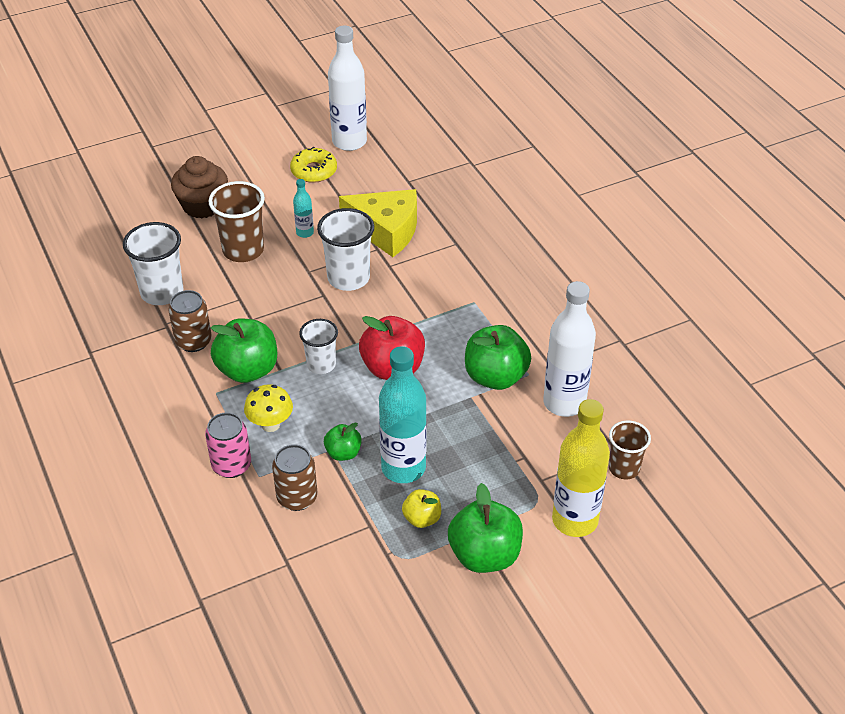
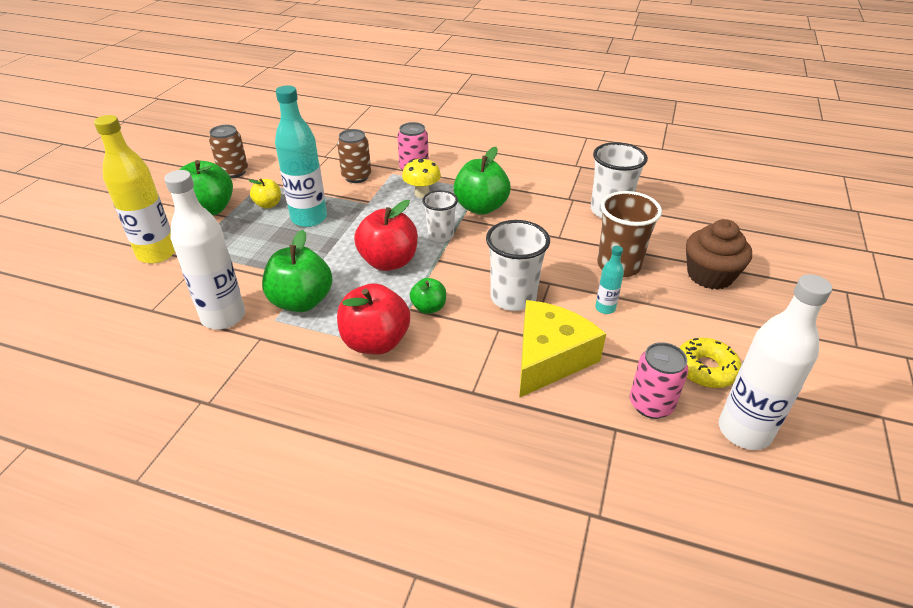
camera: 135 degrees right, 5 degrees down
brown can [169,290,212,352] -> brown can moved to [209,125,248,178]
green apple [324,422,362,461] -> green apple moved to [410,278,446,314]
yellow cheese [339,189,417,257] -> yellow cheese turned 150 degrees clockwise [519,300,606,398]
brown cup [609,420,651,479] -> none
none -> red apple [337,283,410,355]
none -> pink can [630,342,689,419]

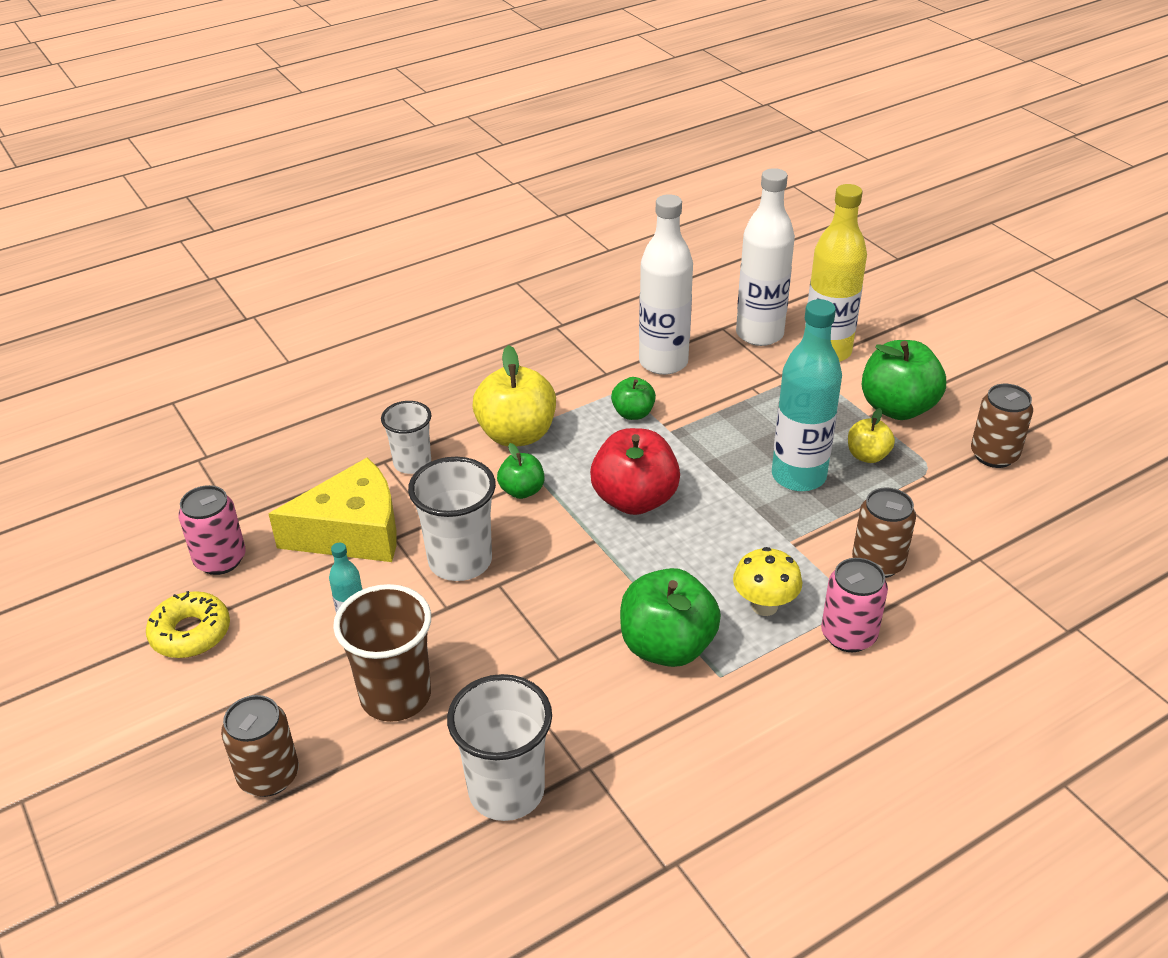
camera: 130 degrees right, 0 degrees up
green apple [262,230,332,312] -> green apple [611,377,656,420], size x0.54
red apple [337,283,410,355] -> yellow apple [472,345,556,447]
white cup [422,190,458,242] -> white cup moved to [381,401,432,474]
yellow cheese [519,300,606,398] -> yellow cheese turned 90 degrees counterclockwise [269,457,397,562]
brown cupcake [686,219,752,290] -> brown can [221,695,299,797]
white bottle [719,274,832,450] -> white bottle moved to [736,168,795,346]

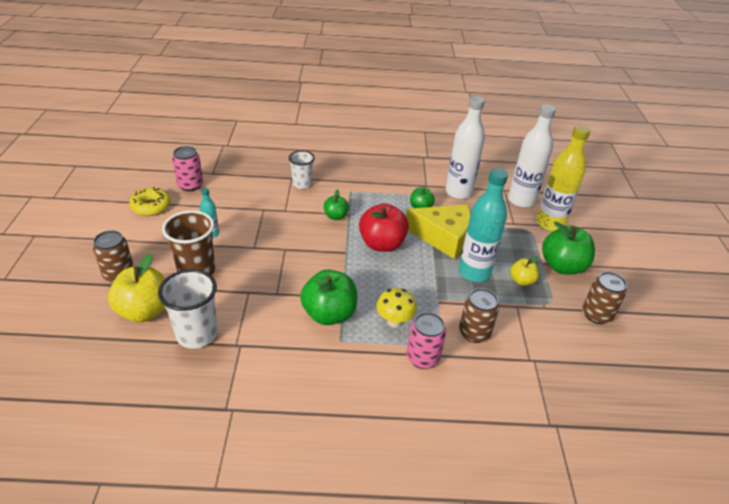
camera: 30 degrees right, 0 degrees up
yellow cheese [269,457,397,562] -> yellow cheese moved to [406,205,471,259]
white cup [408,457,496,581] -> none
yellow apple [472,345,556,447] -> yellow apple moved to [108,254,166,322]

